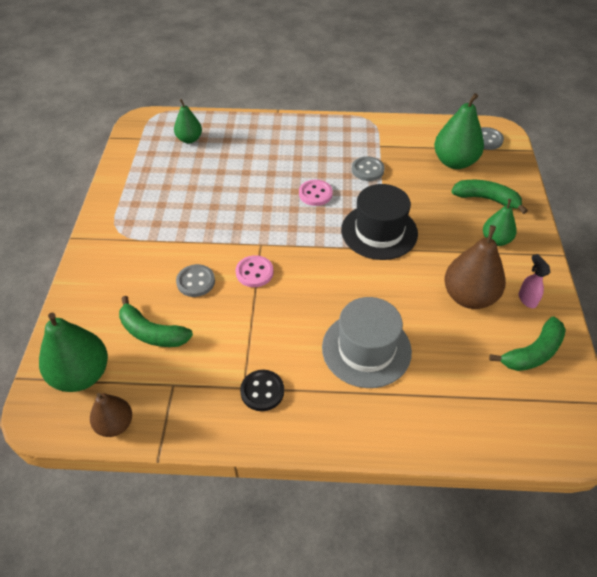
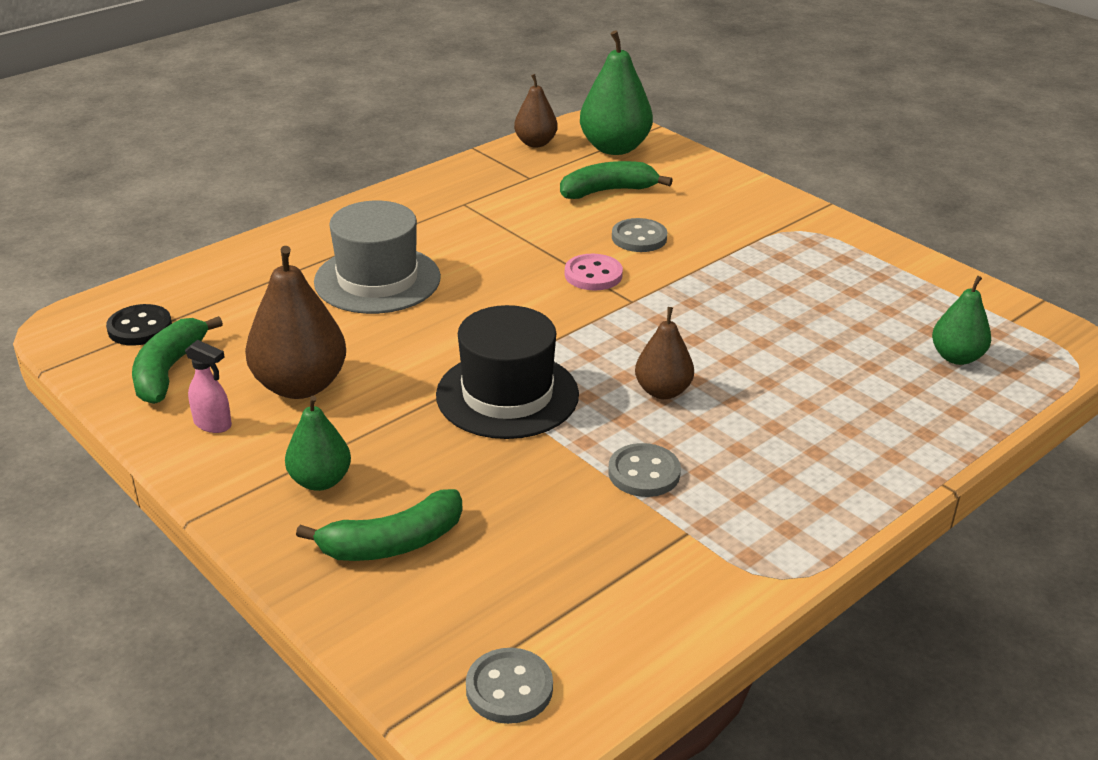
camera: 135 degrees right, 15 degrees down
black button [240,370,284,411] -> black button moved to [106,304,172,346]
pink button [299,180,333,206] -> brown pear [635,307,694,399]
green pear [434,93,484,169] -> none

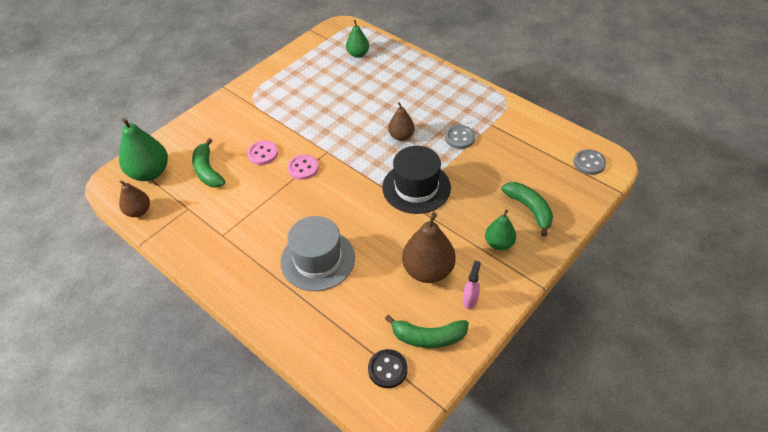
camera: 95 degrees left, 15 degrees up
grey button [612,218,667,252] -> pink button [247,141,278,165]

